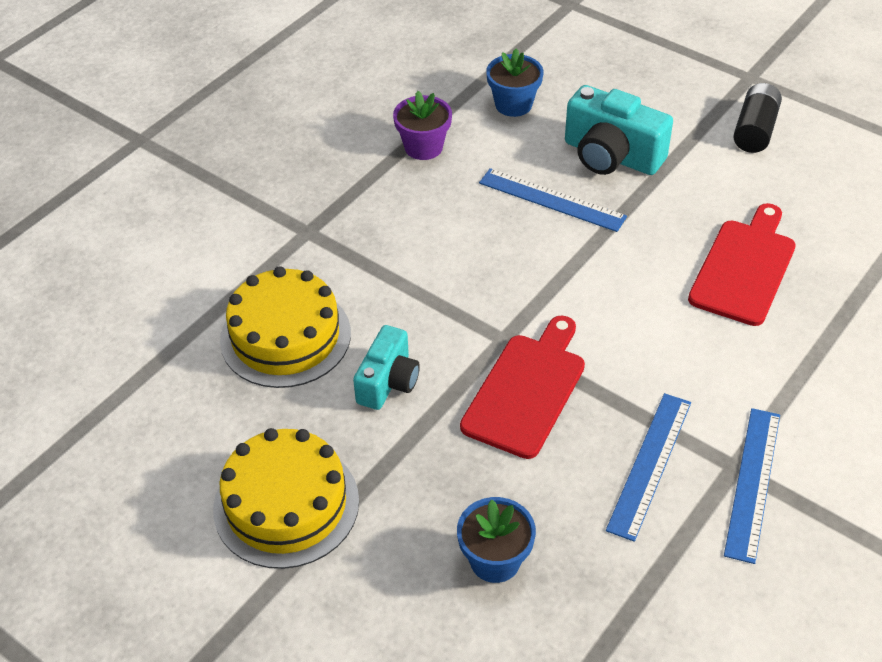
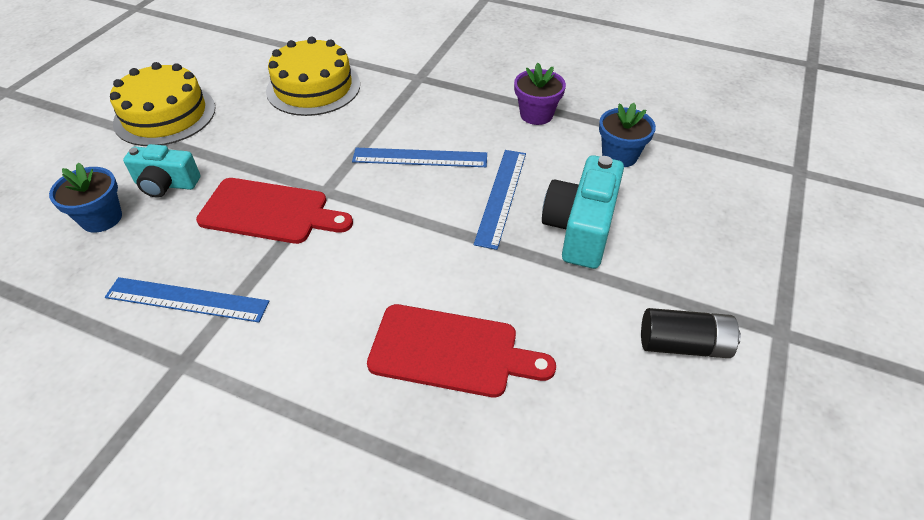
camera: 75 degrees right, 0 degrees up
turquoise camera [353,325,420,410] -> turquoise camera moved to [123,144,200,197]
blue ruler [724,408,780,564] -> blue ruler moved to [352,148,487,167]

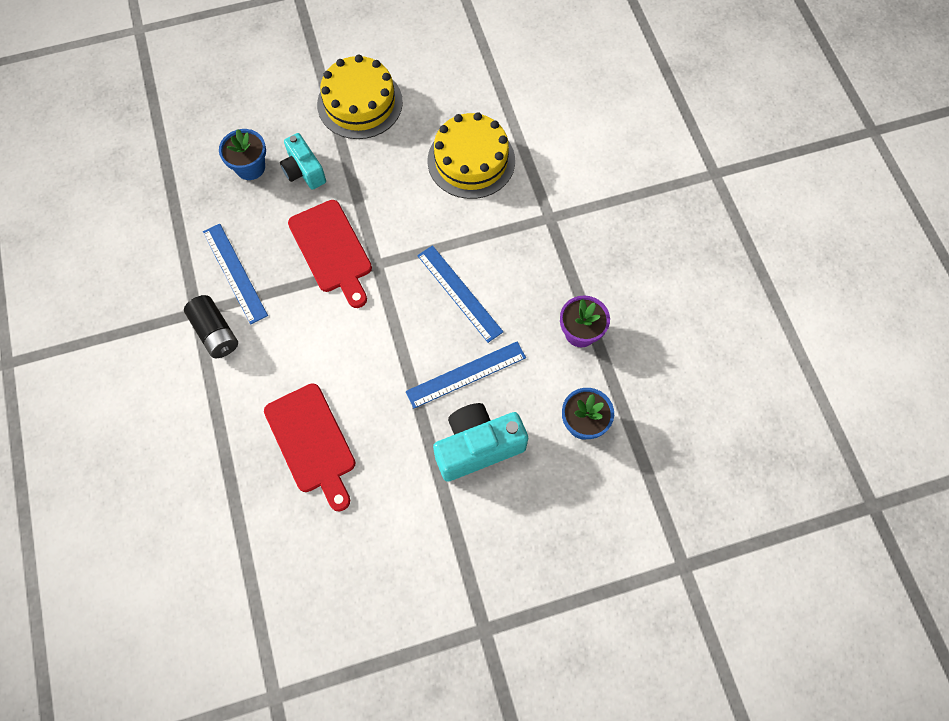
camera: 50 degrees right, 20 degrees up
black battery [641,308,741,358] -> black battery moved to [184,295,238,358]

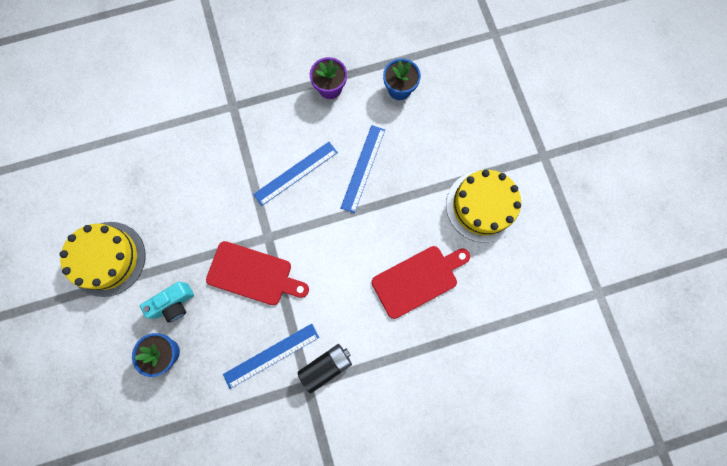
camera: 90 degrees left, 10 degrees up
red cutting board [288,200,372,308] -> red cutting board turned 45 degrees clockwise [206,241,309,305]
blue ruler [406,341,526,408] -> blue ruler turned 45 degrees clockwise [341,125,385,213]
yellow cake [428,112,515,199] -> yellow cake moved to [446,170,521,243]
turquoise camera [433,403,528,482] -> none

